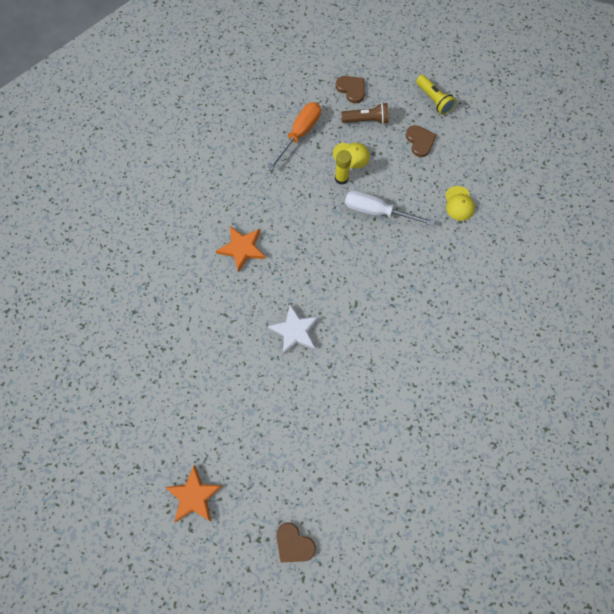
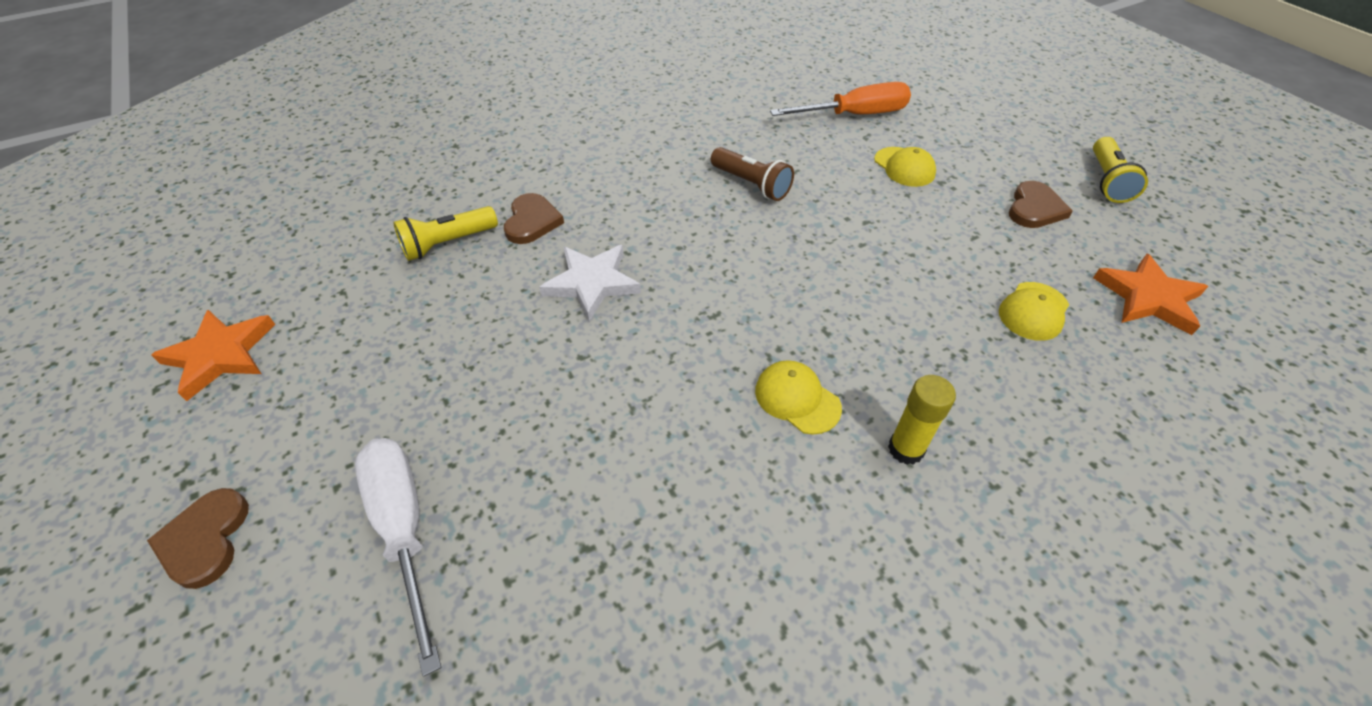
camera: 45 degrees right, 20 degrees down
orange star [216,226,266,273] -> orange star moved to [1093,254,1208,335]
yellow glue stick [335,150,352,185] -> yellow glue stick moved to [888,375,956,465]
brown heart [336,76,365,103] -> brown heart moved to [504,193,564,244]
brown flashlight [341,103,388,124] -> brown flashlight moved to [711,147,794,201]
white screwdriver [345,190,435,226] -> white screwdriver moved to [355,438,441,677]
none -> yellow flashlight [393,206,498,261]
none -> yellow cap [755,360,842,435]

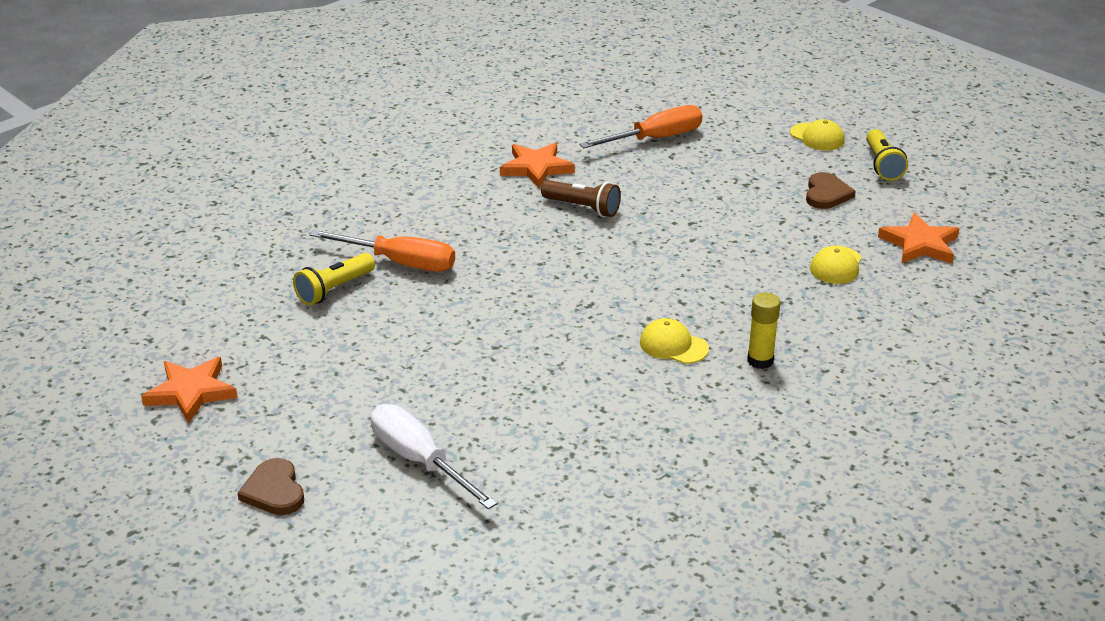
camera: 15 degrees left, 15 degrees down
brown heart [504,193,564,244] -> orange screwdriver [309,230,455,272]
white star [539,245,641,322] -> none
yellow cap [874,147,936,187] -> yellow cap moved to [790,119,845,151]
none -> orange star [500,143,575,188]

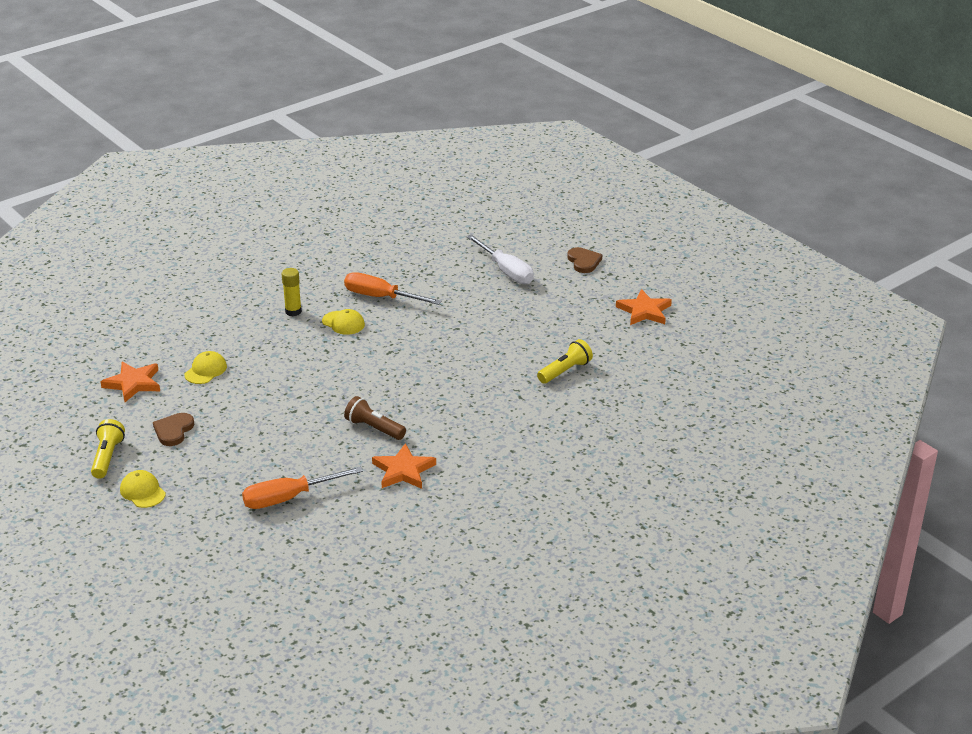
camera: 175 degrees left, 0 degrees up
orange screwdriver [309,230,455,272] -> orange screwdriver moved to [344,272,442,305]

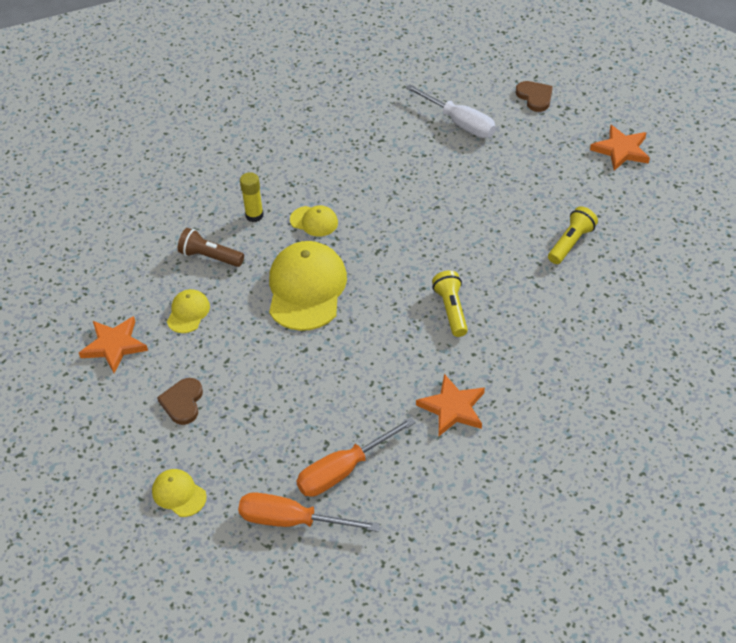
camera: 10 degrees left, 15 degrees up
yellow flashlight [91,419,125,479] -> yellow flashlight moved to [432,270,468,337]
orange screwdriver [344,272,442,305] -> orange screwdriver moved to [238,492,380,532]
brown flashlight [344,396,406,440] -> brown flashlight moved to [178,228,244,267]
none -> yellow cap [269,241,347,331]

